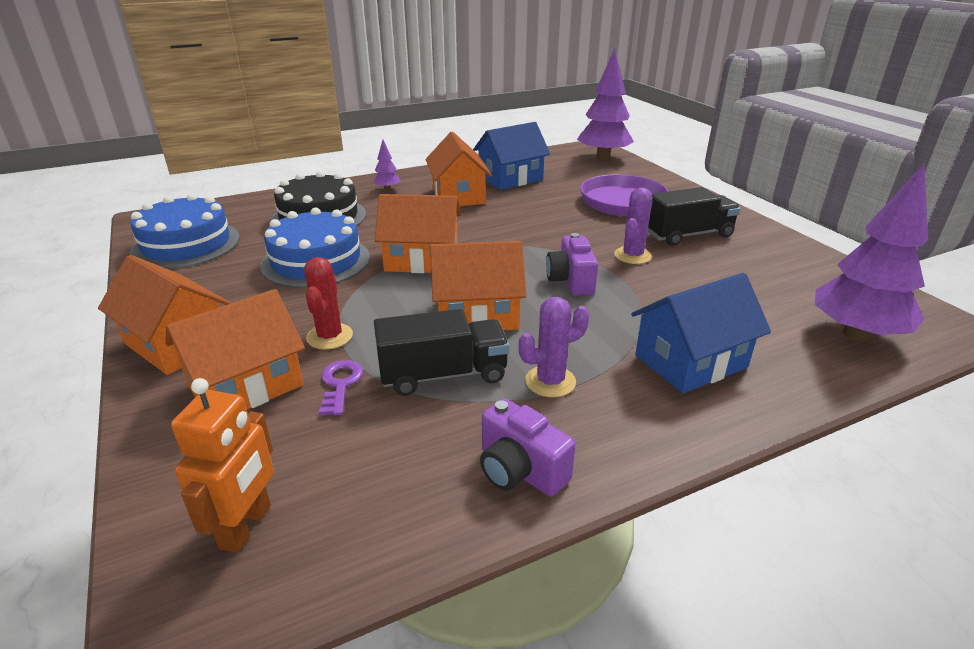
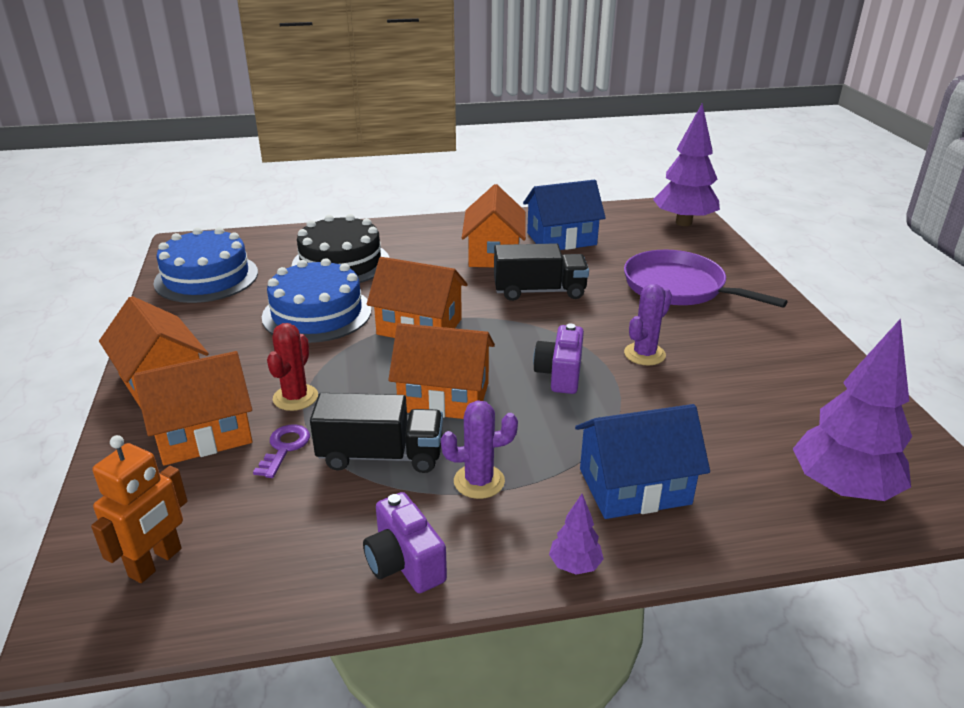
camera: 15 degrees right, 0 degrees up
purple tree [373,140,401,191] -> purple tree moved to [549,494,604,575]
black truck [647,187,741,246] -> black truck moved to [494,243,589,301]

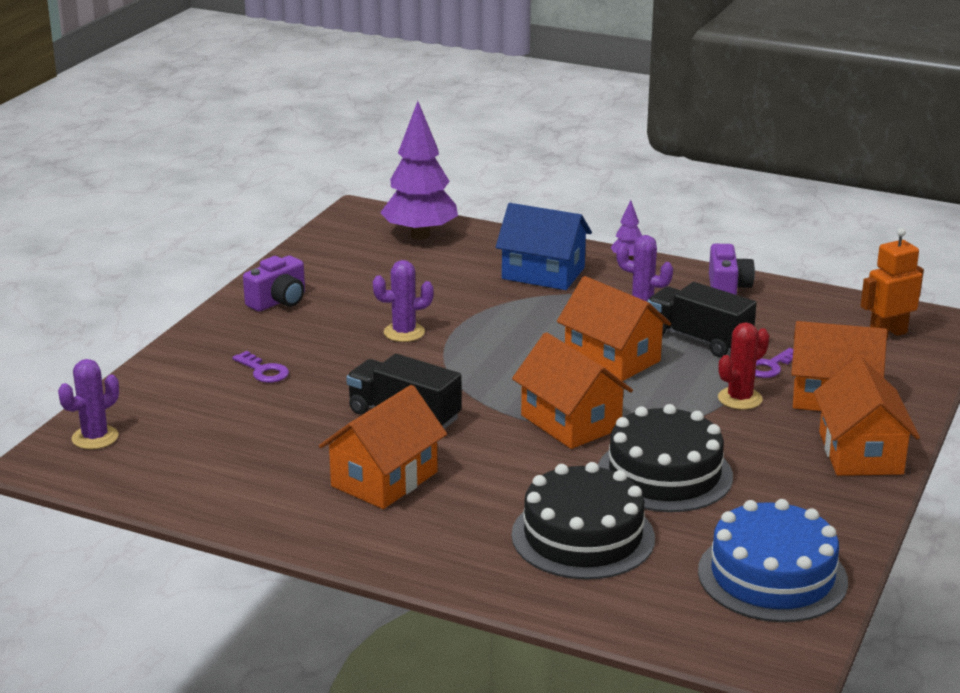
camera: 145 degrees left, 5 degrees down
blue cake [262,258,371,343] -> black cake [598,404,733,512]
blue house [523,180,606,250] -> none
purple camera [533,324,584,394] -> purple camera moved to [243,256,305,312]
purple pan [624,250,788,308] -> purple key [232,351,289,383]
purple tree [653,103,720,226] -> purple cactus [58,359,119,449]

